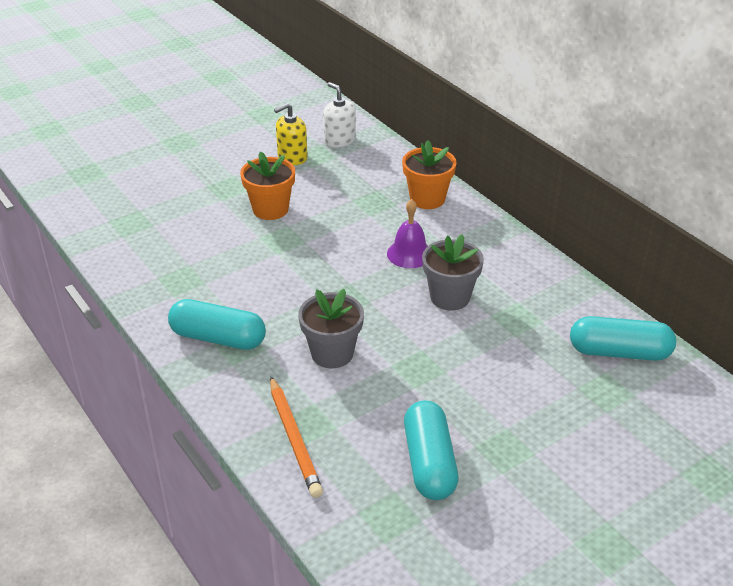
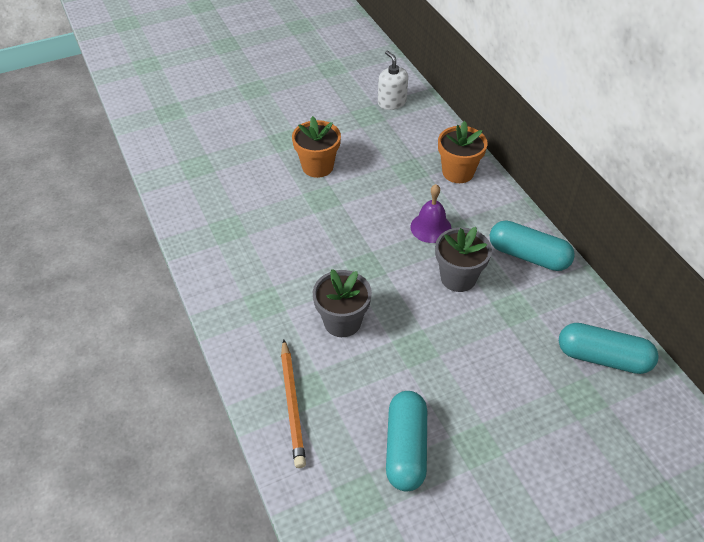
camera: 10 degrees right, 10 degrees up
turquoise capsule [168,299,266,350] -> turquoise capsule moved to [490,220,575,271]
yellow soap dispenser [274,103,308,165] -> none

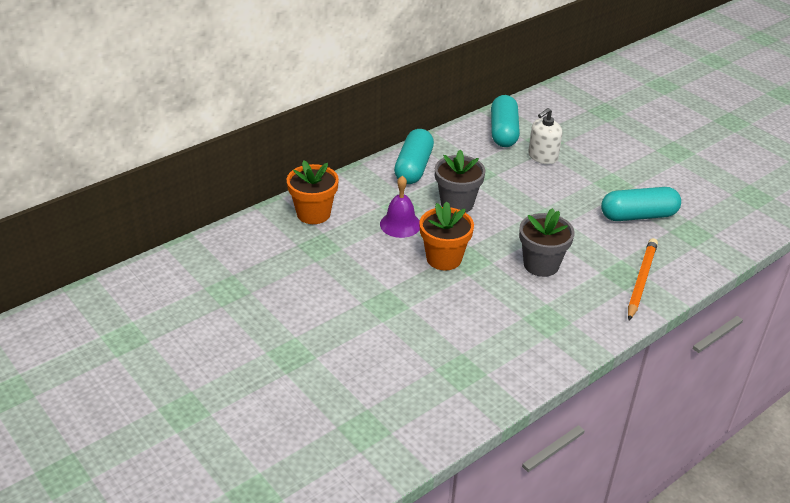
camera: 105 degrees left, 10 degrees down
orange pencil [281,339,306,468] -> orange pencil turned 45 degrees counterclockwise [628,238,658,321]
orange flower pot [292,116,341,178] -> orange flower pot moved to [419,201,474,270]
white soap dispenser [378,51,408,110] -> white soap dispenser moved to [528,108,562,164]

